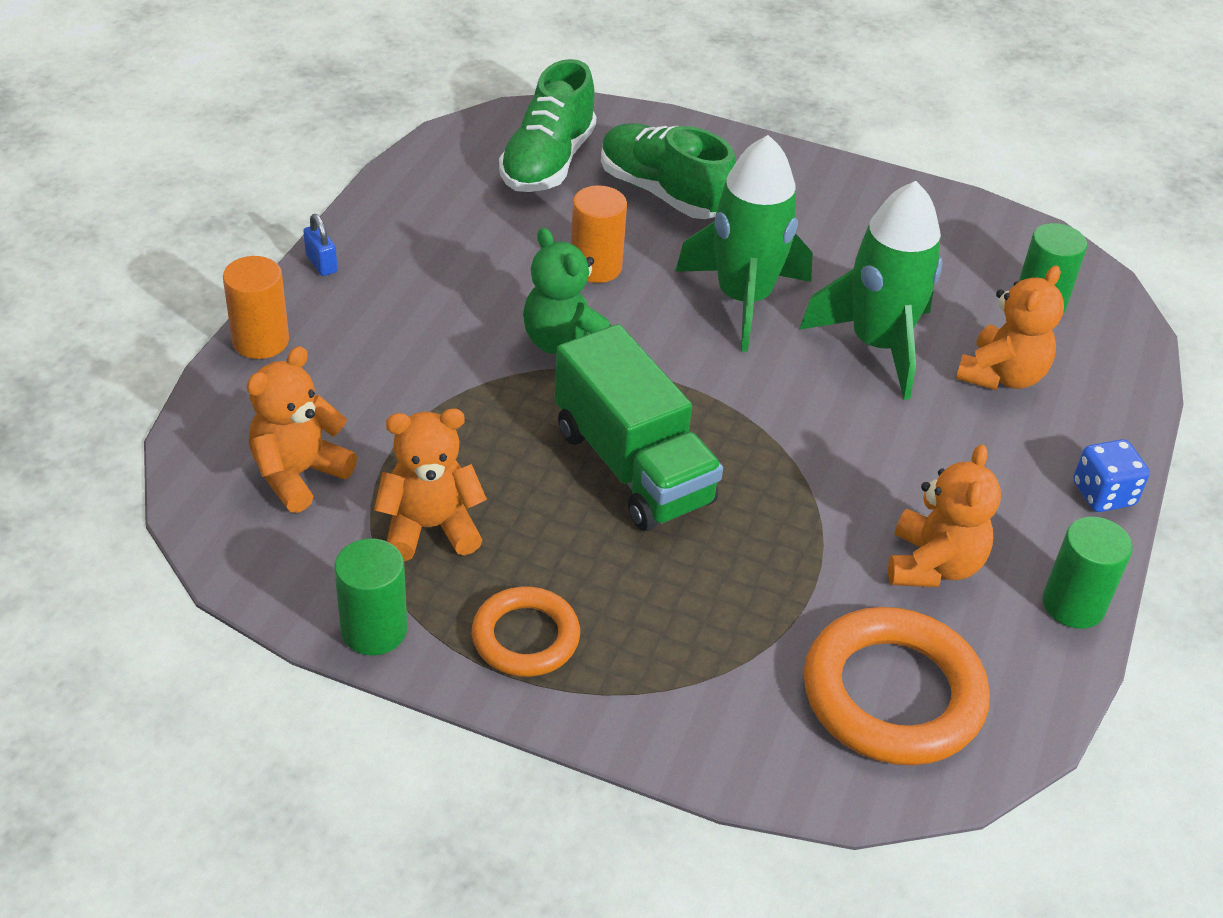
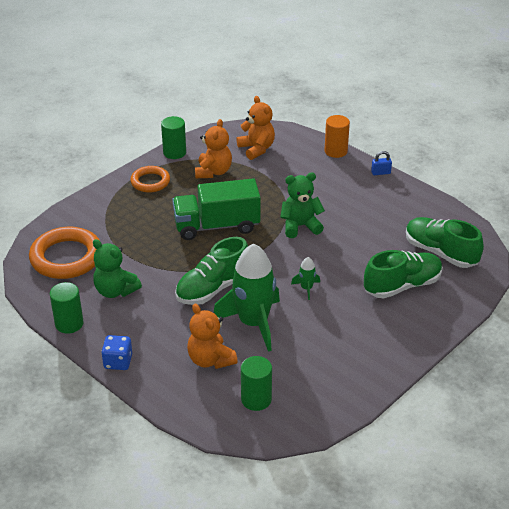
camera: 115 degrees right, 5 degrees down
orange cylinder [571,185,627,283] -> none
green rocket [675,135,813,352] -> green rocket [291,257,320,300], size x0.42
orange teddy bear [888,444,1001,587] -> green teddy bear [93,239,142,298]
none -> green shoe [175,237,248,305]

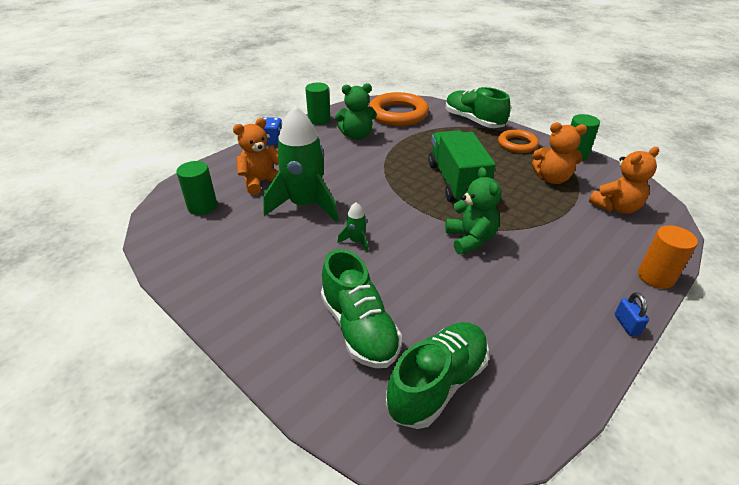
camera: 90 degrees right, 0 degrees up
green teddy bear [93,239,142,298] -> green teddy bear turned 135 degrees counterclockwise [335,83,377,140]
green shoe [175,237,248,305] -> green shoe moved to [446,87,511,128]

